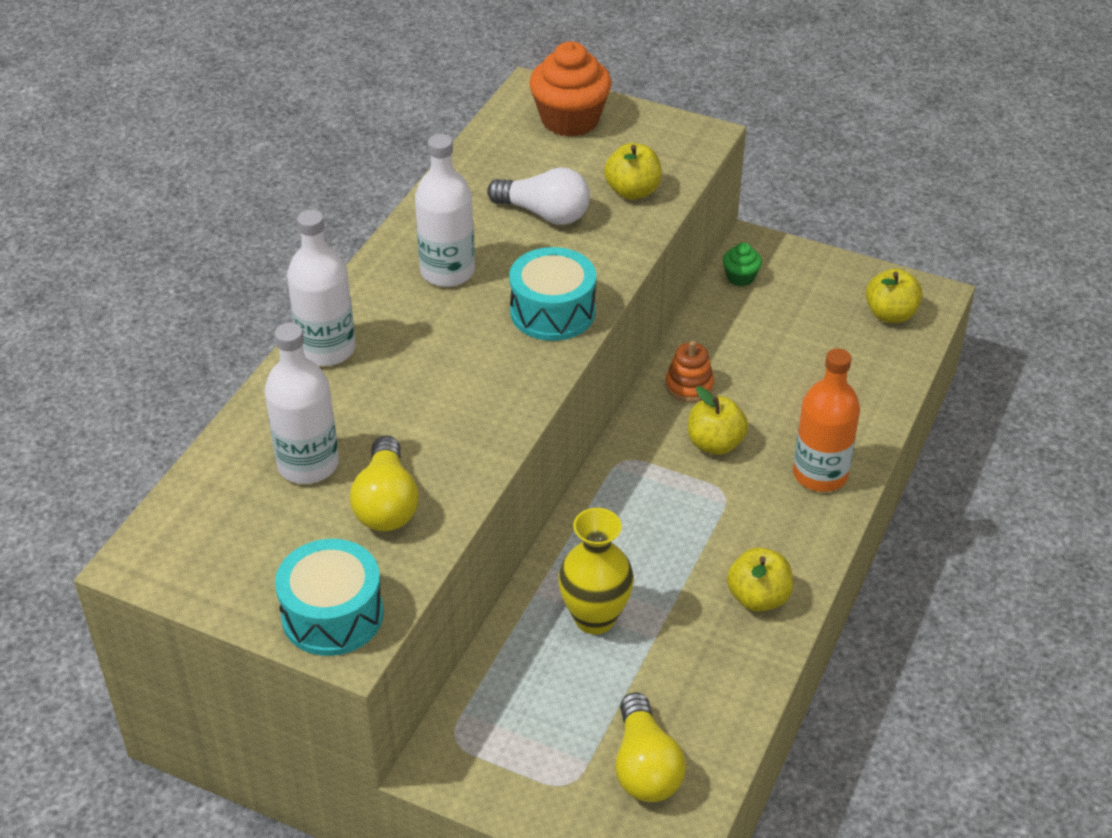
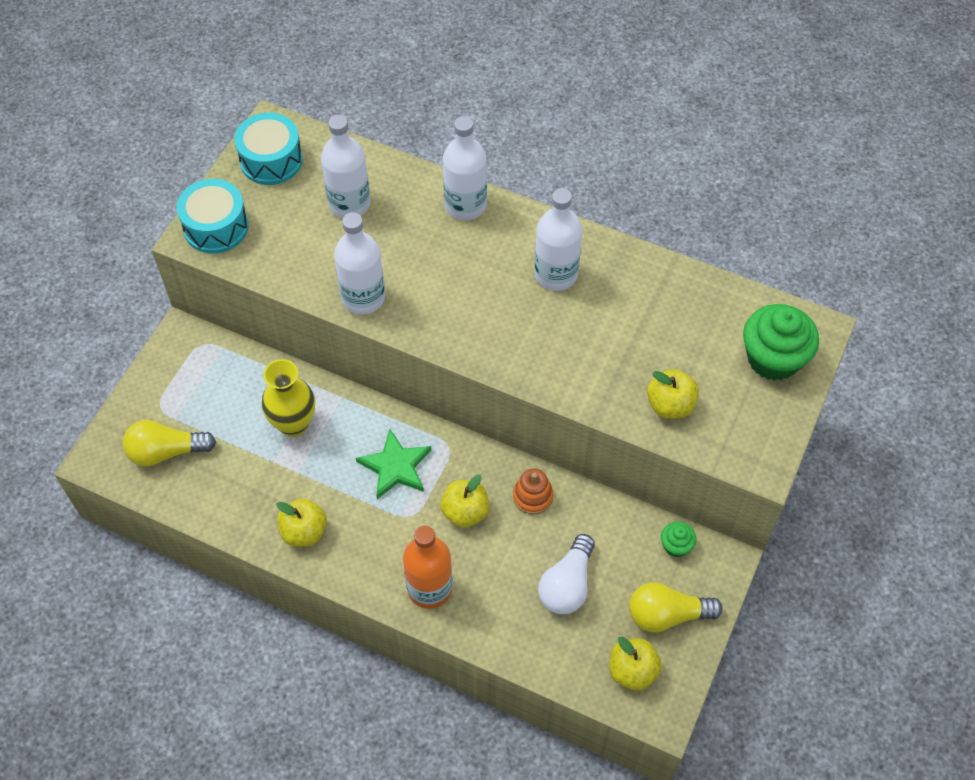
camera: 90 degrees right, 15 degrees up
yellow light bulb [350,435,419,531] -> yellow light bulb moved to [629,582,723,633]
white light bulb [487,167,590,225] -> white light bulb moved to [538,534,595,614]
turquoise drum [509,247,596,341] -> turquoise drum moved to [234,113,303,185]
orange cupcake [529,41,612,137] -> green cupcake [743,304,819,381]
none -> white bottle [334,212,385,315]
none -> green star [356,429,431,499]

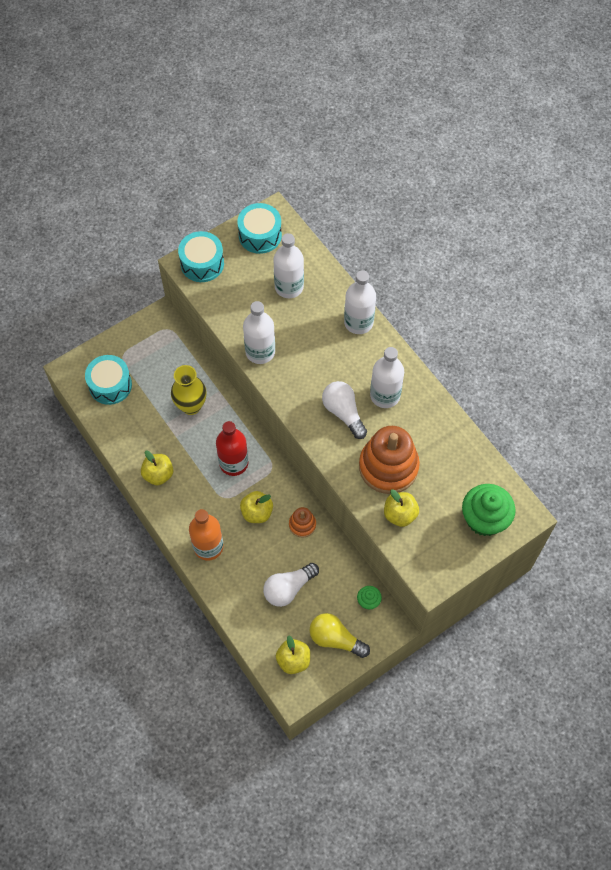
camera: 30 degrees right, 5 degrees up
yellow light bulb [123,420,216,466] -> turquoise drum [85,355,132,405]
green star [356,429,431,499] -> red bottle [216,421,248,476]
none -> white light bulb [322,381,367,439]
none -> orange stacking toy [359,426,420,494]

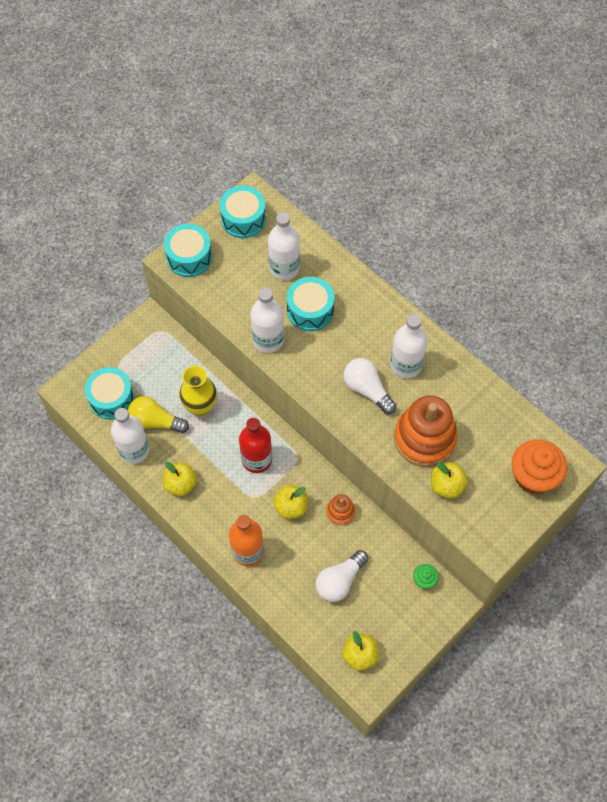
camera: 10 degrees left, 0 degrees up
yellow light bulb [310,613,370,658] -> yellow light bulb moved to [128,396,189,433]
white bottle [344,270,376,334] -> white bottle moved to [111,408,149,464]
green cupcake [462,484,516,536] -> orange cupcake [511,439,567,494]
none -> turquoise drum [287,277,334,331]

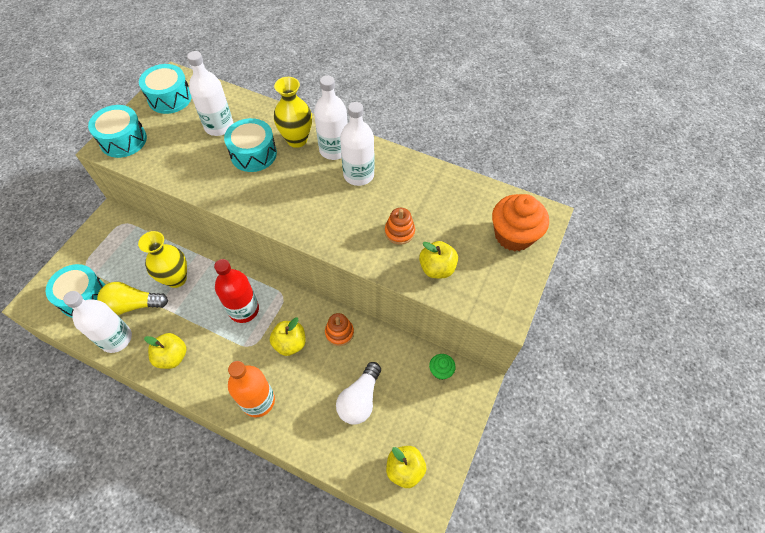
camera: 20 degrees left, 5 degrees down
white bottle [250,288,284,353] -> white bottle moved to [314,75,348,160]
white light bulb [343,358,397,415] -> none
orange stacking toy [394,395,458,467] -> orange stacking toy [385,208,415,245], size x0.48
none -> yellow vase [274,77,312,148]

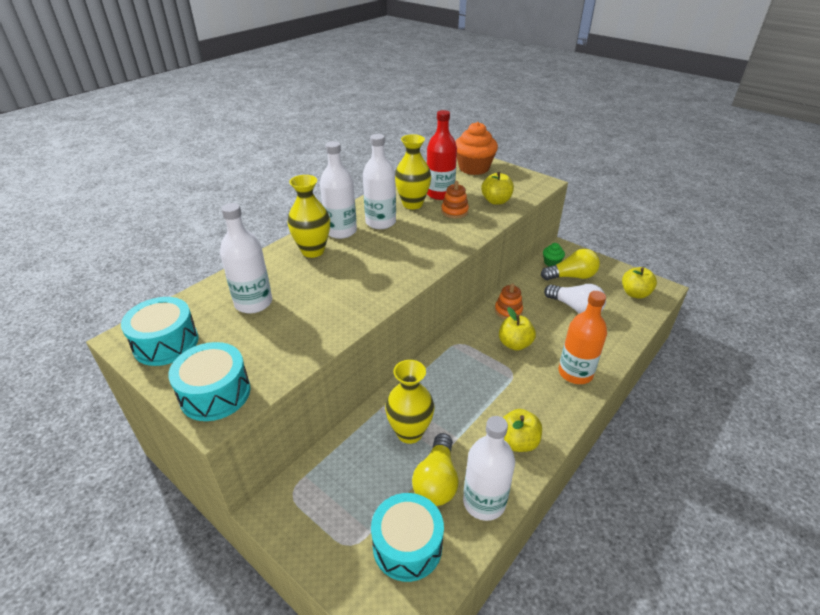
camera: 75 degrees left, 20 degrees down
red bottle [214,259,259,323] -> red bottle moved to [427,110,457,200]
turquoise drum [224,118,277,172] -> none
none -> yellow vase [395,134,431,209]
none -> yellow light bulb [541,249,600,280]

